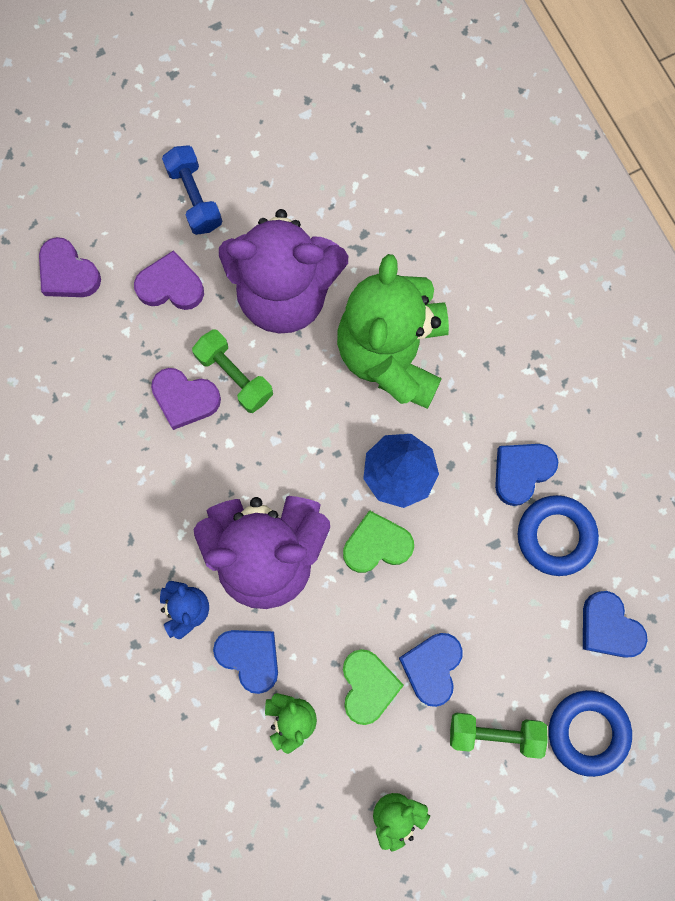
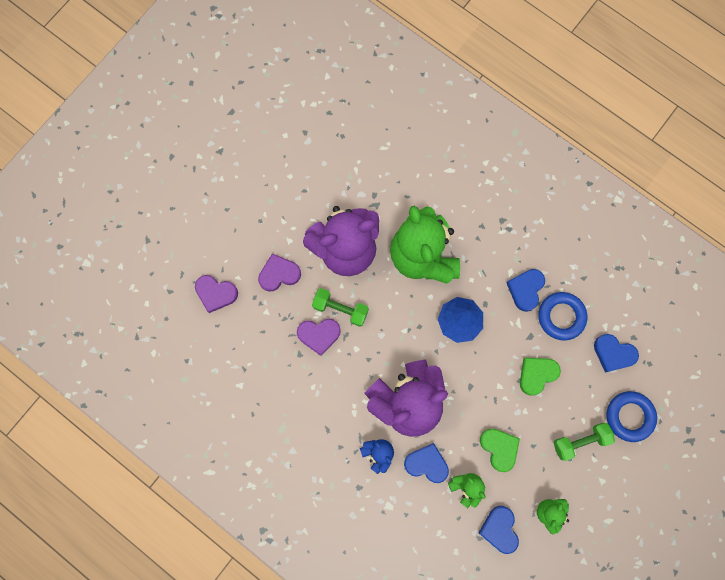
camera: 25 degrees left, 0 degrees up
blue dumbbell [162,145,222,235] -> none
green heart [343,510,414,573] -> green heart moved to [520,358,561,396]
blue heart [399,633,463,707] -> blue heart moved to [479,506,519,554]

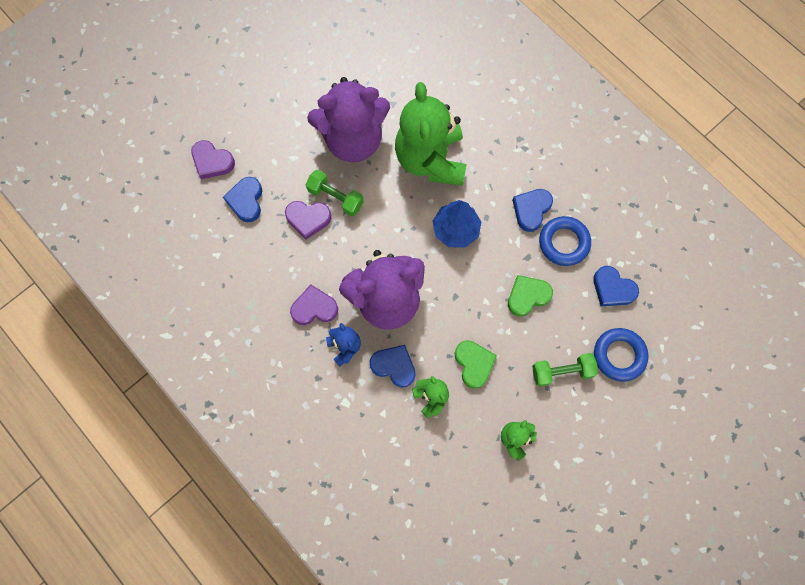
camera: 10 degrees right, 5 degrees down
purple heart [258,254,301,292] -> purple heart moved to [290,285,338,325]
blue heart [479,506,519,554] -> blue heart moved to [223,177,262,222]

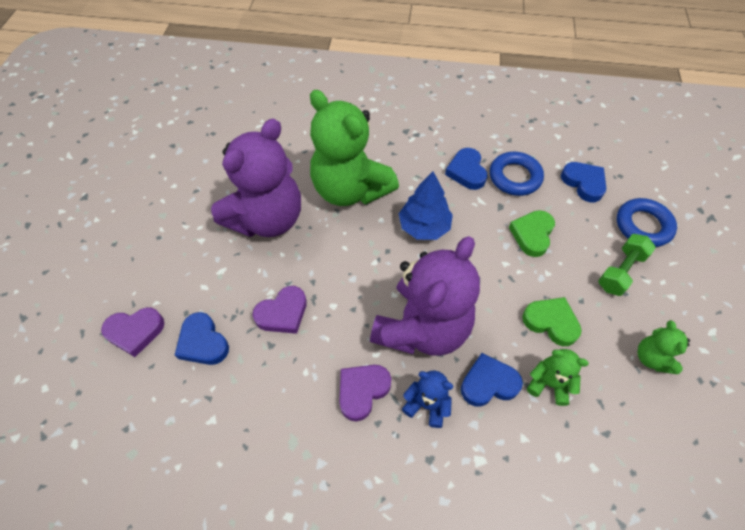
camera: 40 degrees left, 15 degrees down
green dumbbell [305,170,364,216] -> none
blue heart [593,266,639,306] -> blue heart turned 120 degrees counterclockwise [561,162,606,202]

